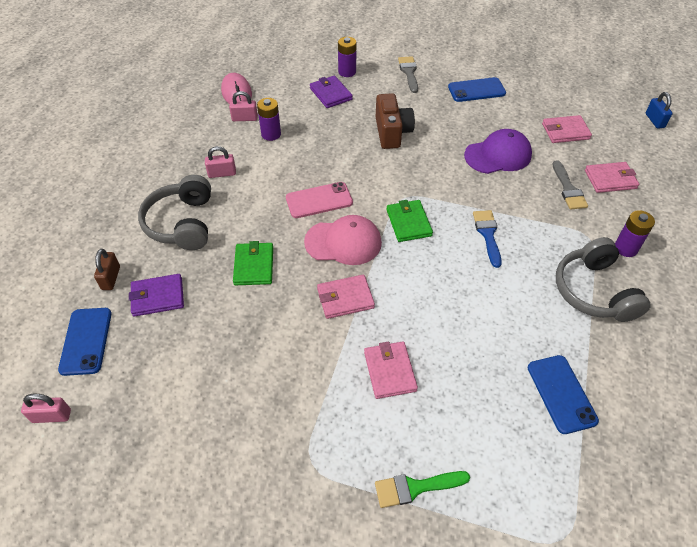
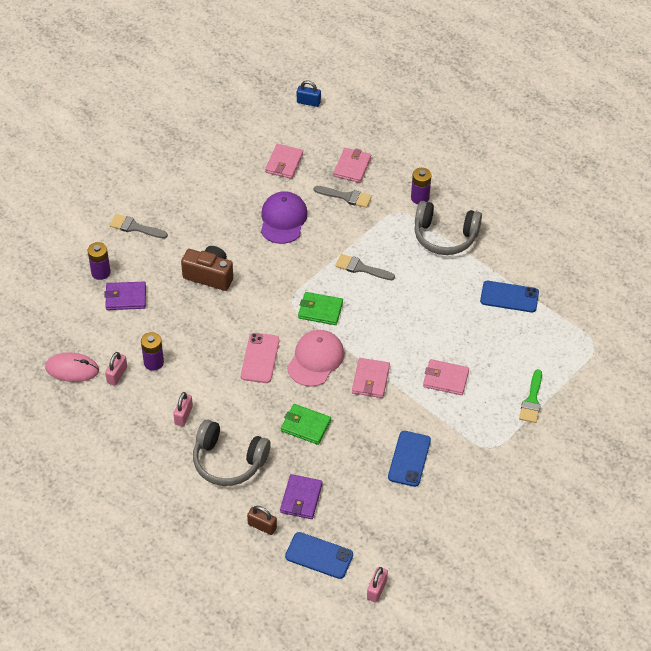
camera: 65 degrees left, 0 degrees up
blue phone [448,77,506,102] -> blue phone moved to [388,431,431,487]
blue brush [473,210,502,268] -> grey brush [335,254,395,280]

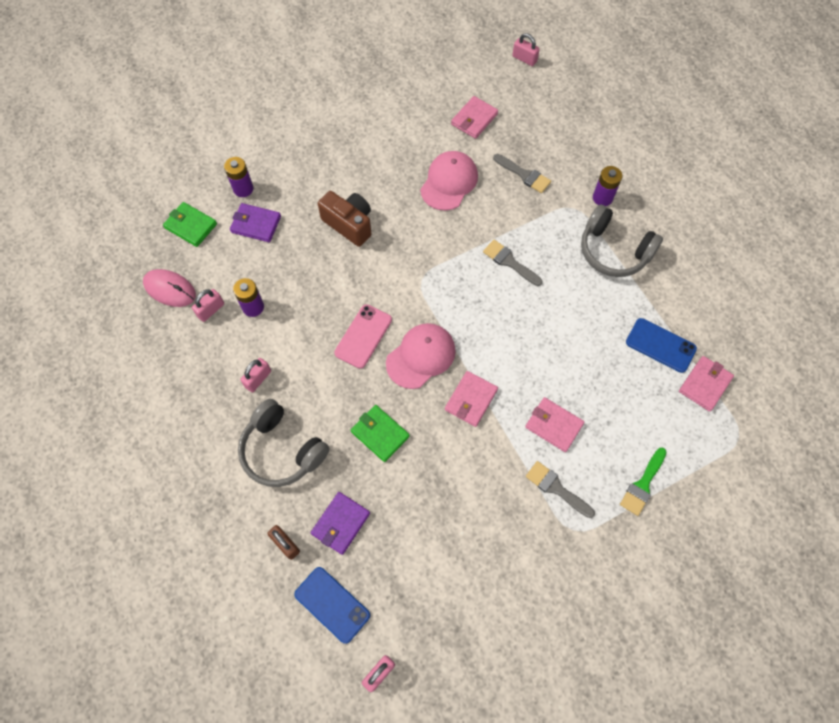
camera: 20 degrees right, 15 degrees up
grey brush [109,214,168,239] -> grey brush moved to [526,461,595,518]
purple cap [261,191,308,244] -> pink cap [420,151,478,211]
blue padlock [297,81,321,107] -> pink padlock [512,33,540,66]
green wallet [298,292,343,325] -> green wallet moved to [163,202,217,247]
pink wallet [333,148,371,183] -> pink wallet moved to [679,356,734,412]
blue phone [388,431,431,487] -> none

